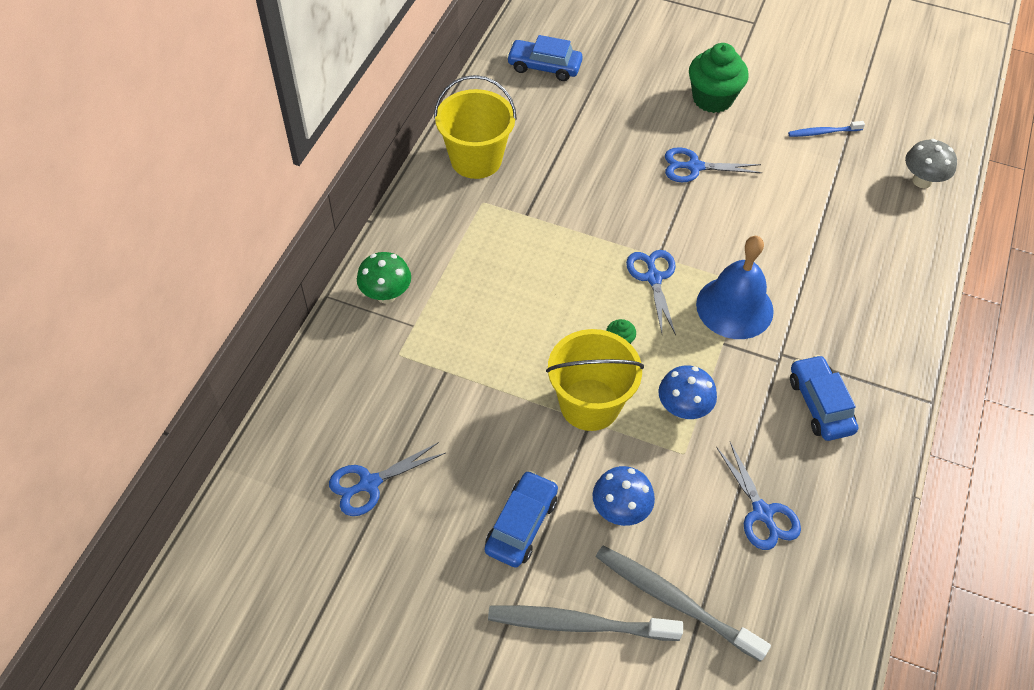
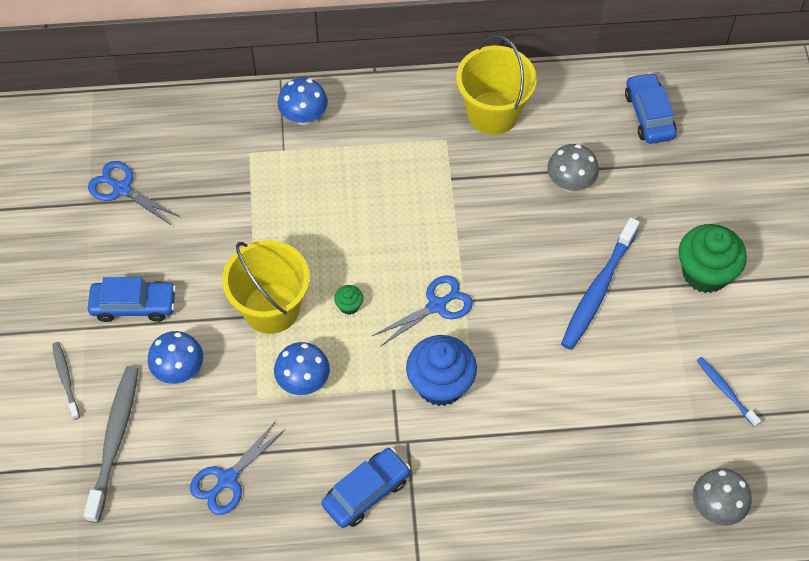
camera: 65 degrees right, 5 degrees up
green mushroom [357,252,411,303] -> blue mushroom [278,78,328,125]
grey toothbrush [488,605,683,641] -> grey toothbrush [52,342,80,420], size x0.54
blue scissors [665,147,762,182] -> blue toothbrush [561,218,640,350]
blue bell [696,236,774,339] -> blue cupcake [406,335,477,406]
none -> grey mushroom [547,144,599,192]

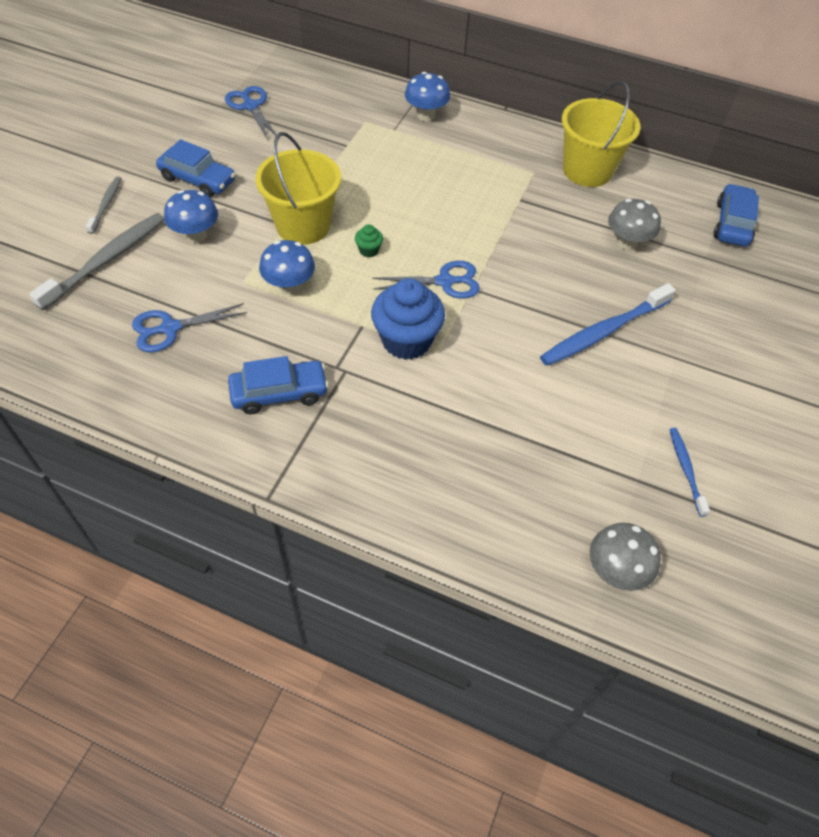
camera: 25 degrees right, 5 degrees down
green cupcake [679,224,747,293] -> none

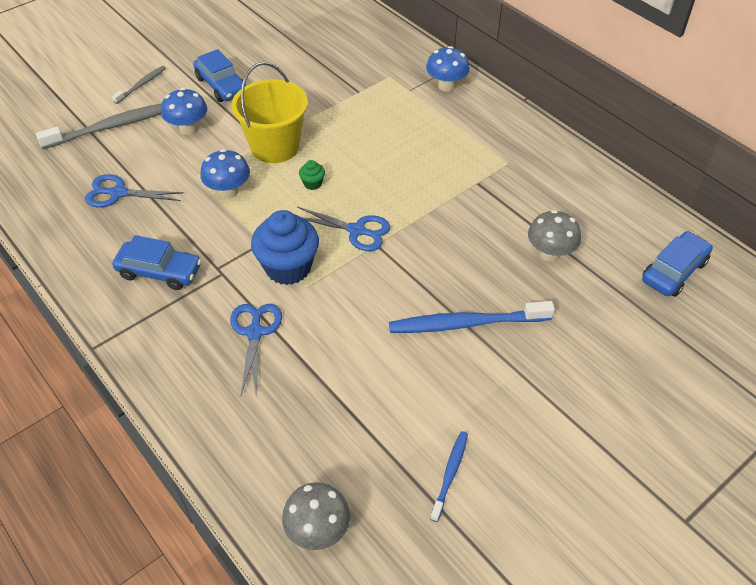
camera: 30 degrees right, 5 degrees down
blue scissors [225,86,280,140] -> blue scissors moved to [230,304,282,395]
yellow bucket [562,81,640,187] -> none

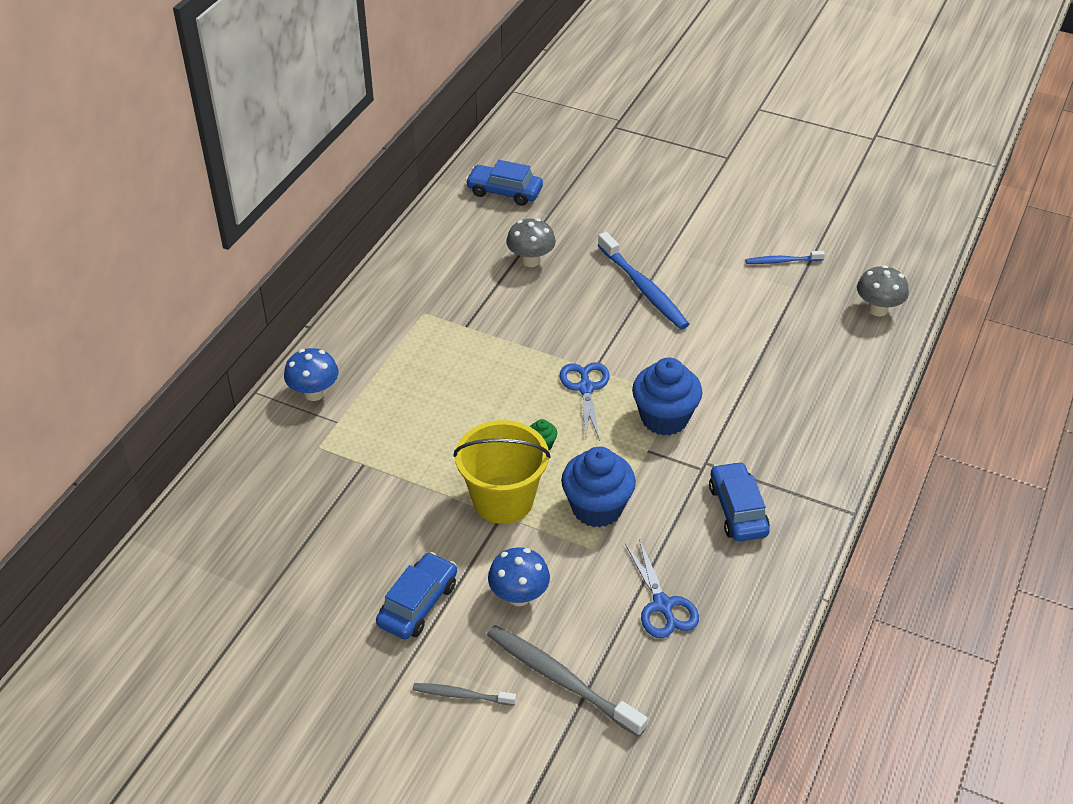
camera: 115 degrees left, 5 degrees down
blue mushroom [200,149,250,199] -> blue cupcake [561,447,636,527]
blue scissors [230,304,282,395] -> none

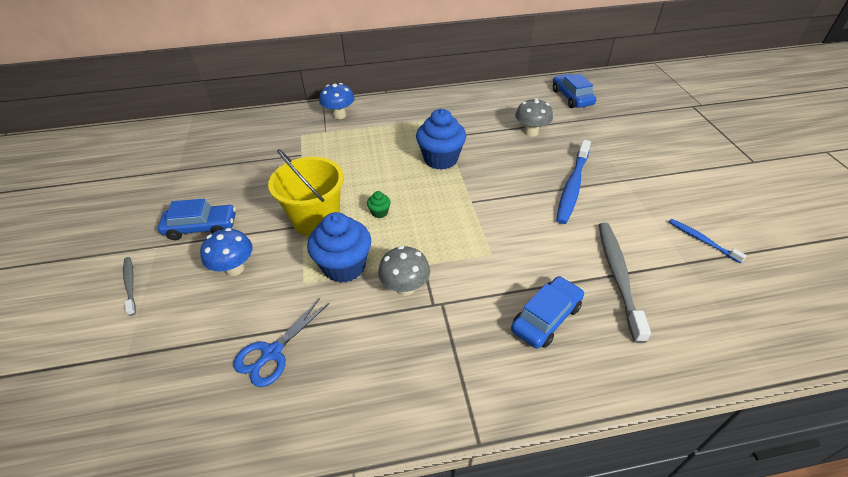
camera: 55 degrees right, 0 degrees up
grey toothbrush [487,625,648,737] -> grey toothbrush moved to [599,223,651,343]
blue scissors [560,362,610,441] -> none
blue cupcake [632,358,702,435] -> blue cupcake moved to [416,109,466,170]
blue car [709,461,770,541] -> blue car moved to [511,276,584,349]
grey mushroom [857,265,909,317] -> grey mushroom moved to [378,246,430,296]

